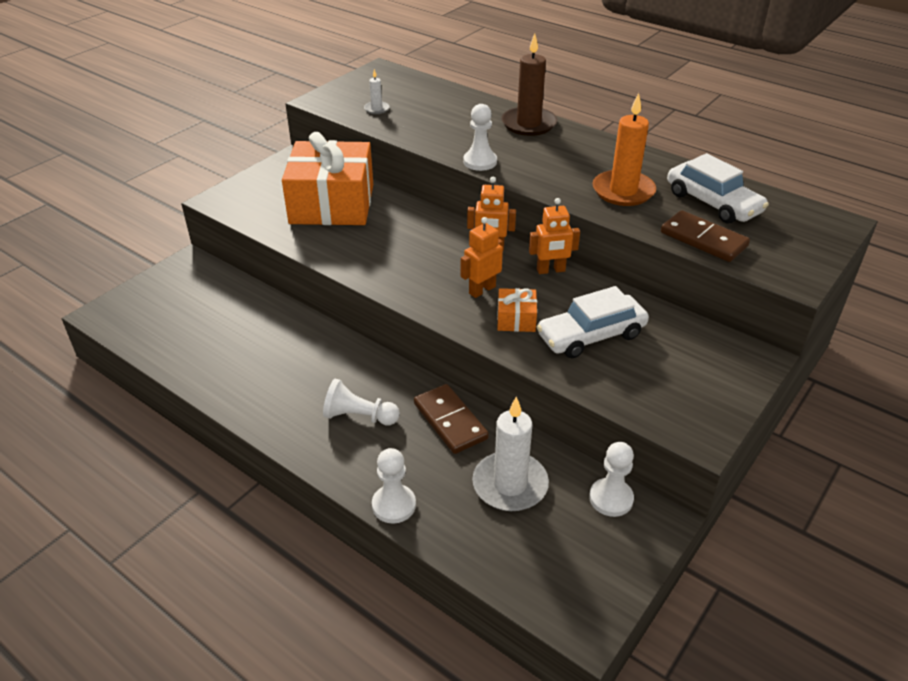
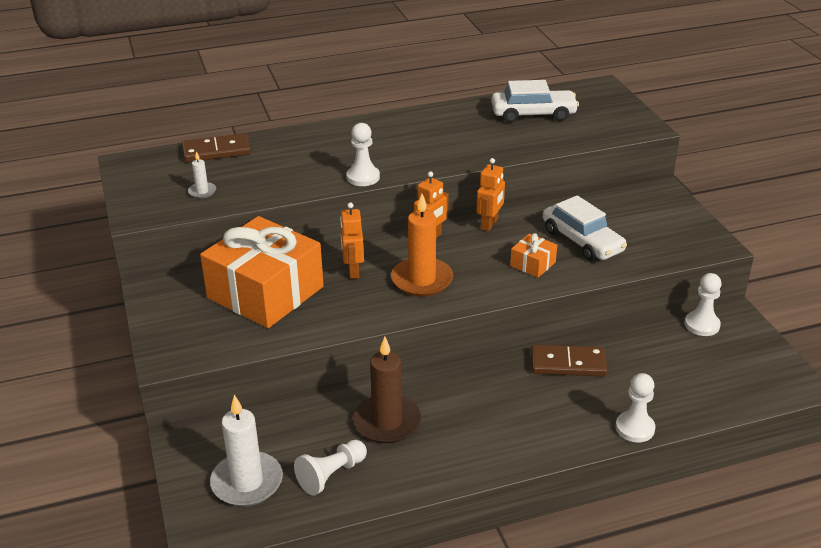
camera: 55 degrees left, 5 degrees down
white pawn [323,379,400,425] -> white pawn moved to [294,440,367,495]
orange robot [461,217,503,298] -> orange robot moved to [340,202,364,279]
white candle [472,396,549,511] -> white candle moved to [210,395,283,506]
brown candle [501,33,557,136] -> brown candle moved to [353,337,421,443]
white car [537,286,649,358] -> white car turned 45 degrees counterclockwise [543,195,627,261]
orange candle [592,93,656,206] -> orange candle moved to [391,194,453,297]
brown domino [661,210,750,262] -> brown domino moved to [182,133,251,162]

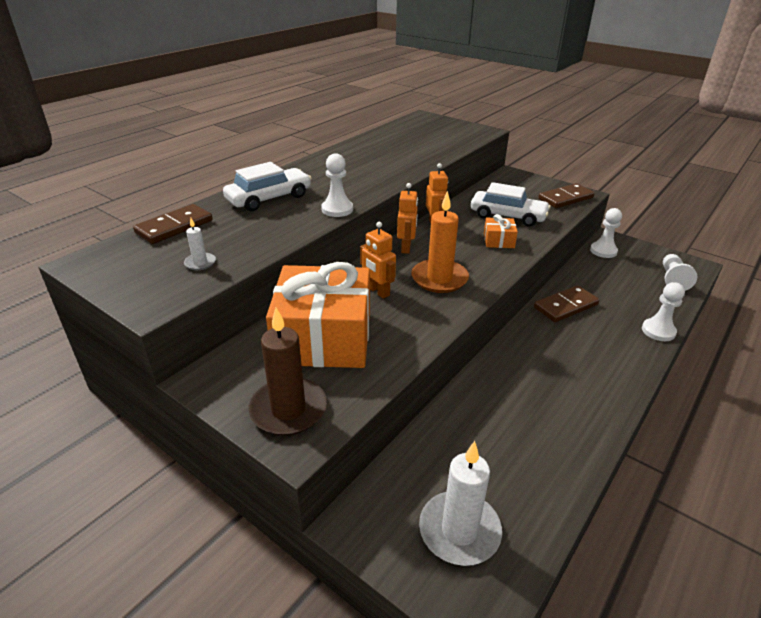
camera: 35 degrees left, 0 degrees up
white pawn [294,440,367,495] -> white pawn moved to [663,254,697,291]
brown candle [353,337,421,443] -> brown candle moved to [248,308,327,436]
white car [491,80,579,123] -> white car moved to [223,162,312,211]
none -> brown domino [538,183,595,208]

